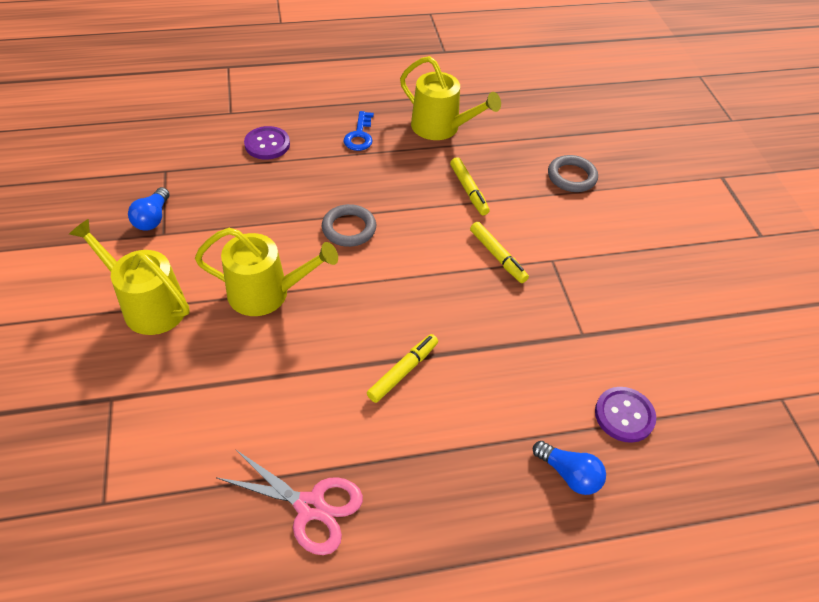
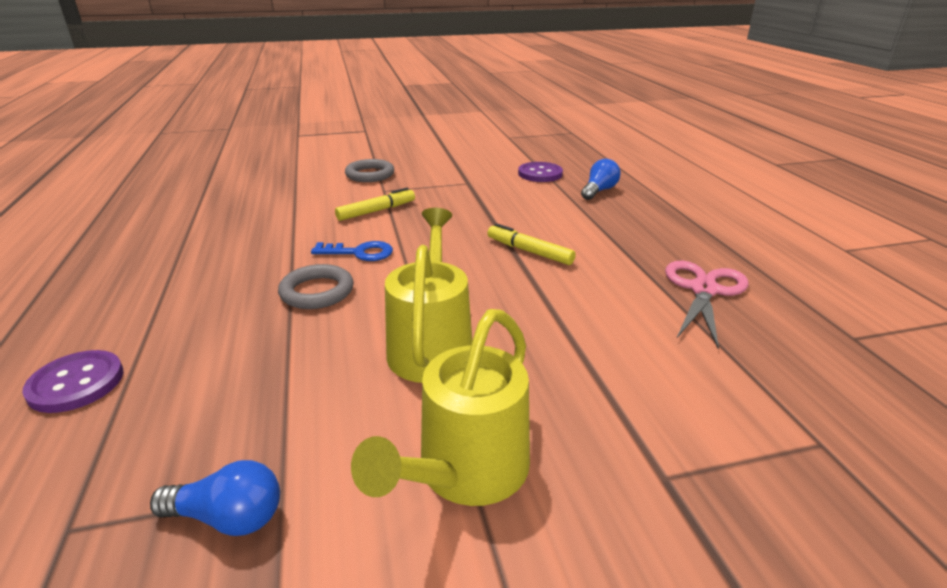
camera: 90 degrees left, 20 degrees down
blue key [343,111,374,151] -> blue key moved to [311,241,393,261]
yellow watering can [400,56,501,140] -> none
yellow marker [450,157,490,215] -> none
grey ring [548,155,598,192] -> grey ring moved to [345,159,394,182]

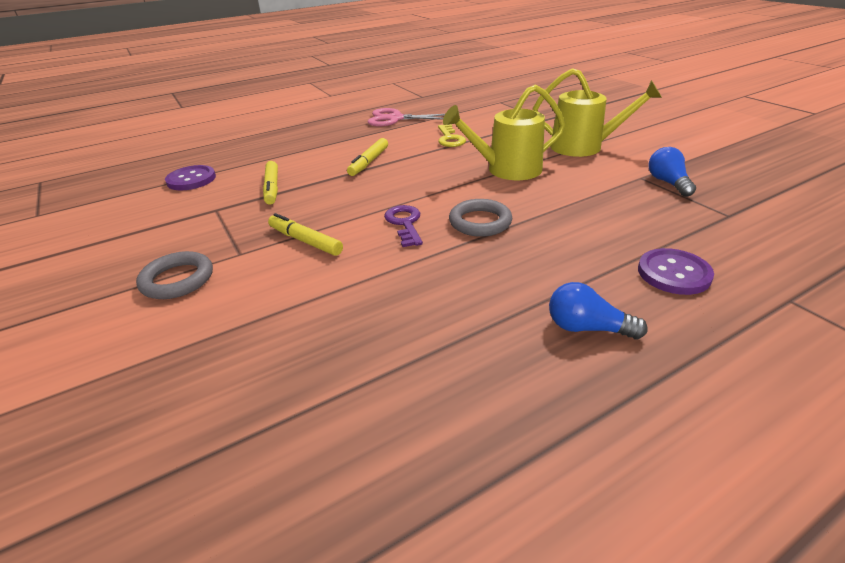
camera: 105 degrees left, 5 degrees up
blue key [311,241,393,261] -> purple key [384,205,423,247]
blue light bulb [581,159,621,200] -> blue light bulb moved to [549,282,648,339]
none -> yellow marker [263,161,278,204]
none -> yellow key [438,124,466,147]

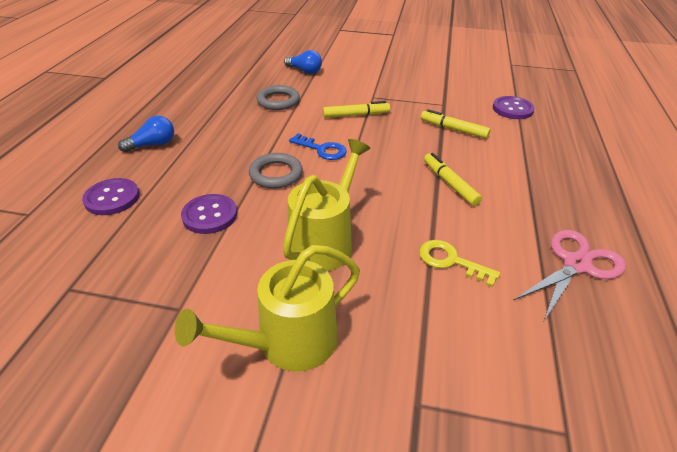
camera: 130 degrees right, 5 degrees up
grey ring [136,251,213,299] -> grey ring moved to [257,85,300,110]
purple key [384,205,423,247] -> blue key [289,133,347,160]
blue light bulb [648,147,696,197] -> blue light bulb moved to [284,50,322,74]
none -> purple button [181,194,237,234]

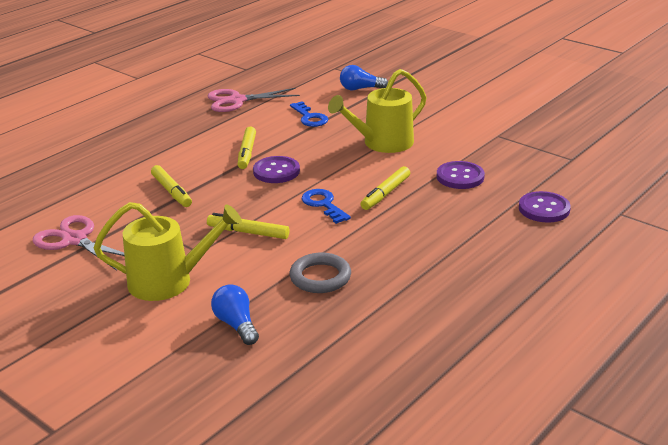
camera: 150 degrees left, 10 degrees down
blue light bulb [118,116,174,152] -> blue light bulb moved to [340,65,388,90]
yellow watering can [175,245,360,371] -> yellow watering can moved to [94,202,242,301]
grey ring [249,153,303,189] -> yellow marker [360,166,410,210]
yellow key [419,240,500,287] -> blue key [290,101,328,127]
purple button [493,96,535,119] -> purple button moved to [253,156,300,183]
none -> pink scissors [33,215,124,271]

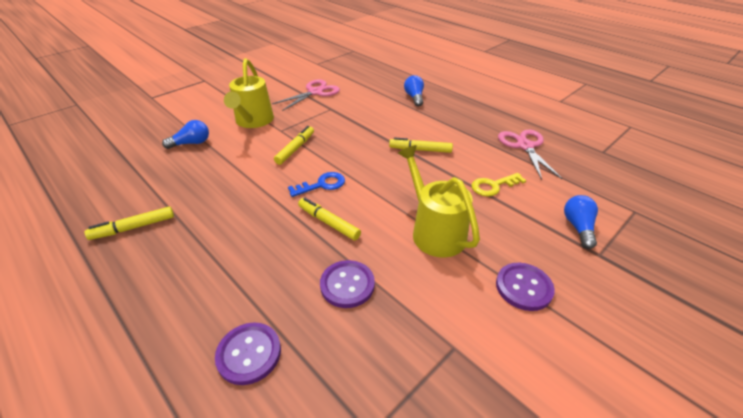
camera: 95 degrees right, 10 degrees up
yellow marker [151,165,192,207] -> yellow marker moved to [85,206,174,240]
purple button [253,156,300,183] -> purple button moved to [496,263,555,311]
blue key [290,101,328,127] -> yellow key [471,173,526,197]
grey ring [290,252,351,293] -> none
none -> blue light bulb [404,75,424,107]

